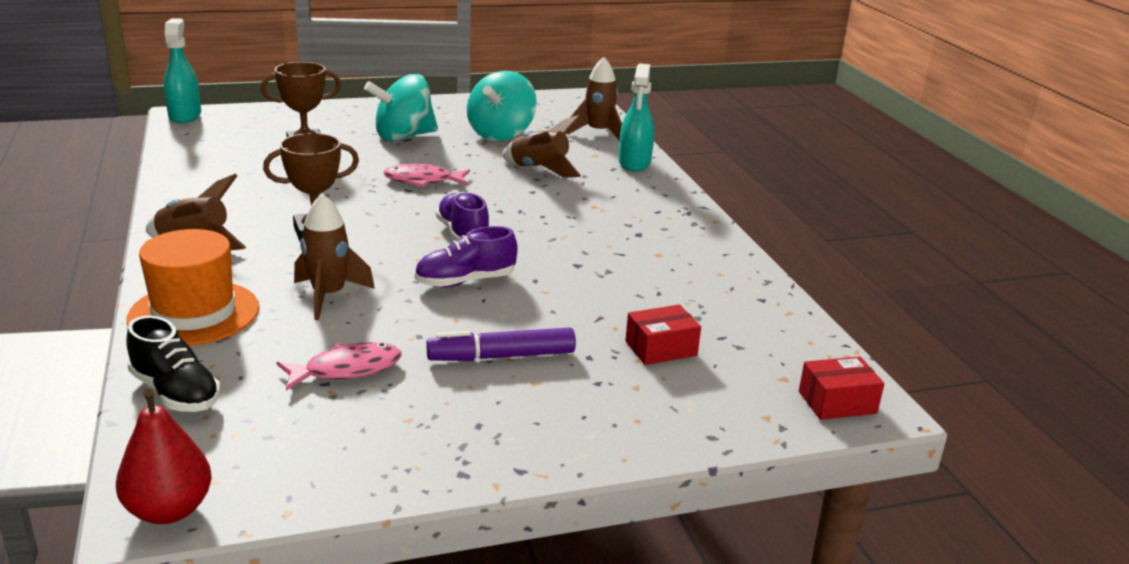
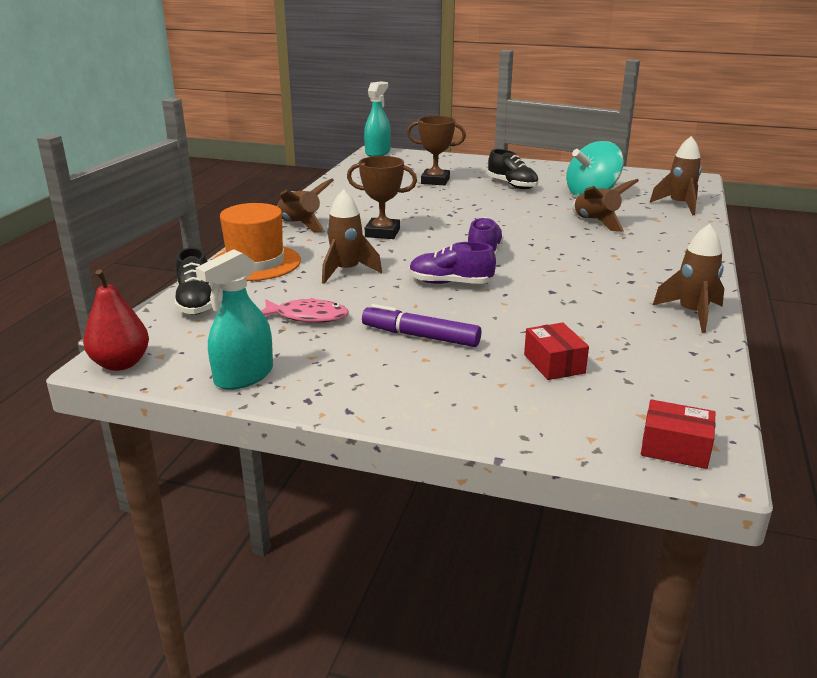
camera: 35 degrees right, 0 degrees up
turquoise spinning top [364,74,438,142] -> black shoe [488,149,539,189]
pink fish [384,164,470,187] -> none
turquoise spray bottle [619,63,654,171] -> turquoise spray bottle moved to [196,249,273,390]
red box [625,304,701,365] -> red box turned 60 degrees clockwise [524,323,589,380]
none -> brown rocket [653,224,724,333]

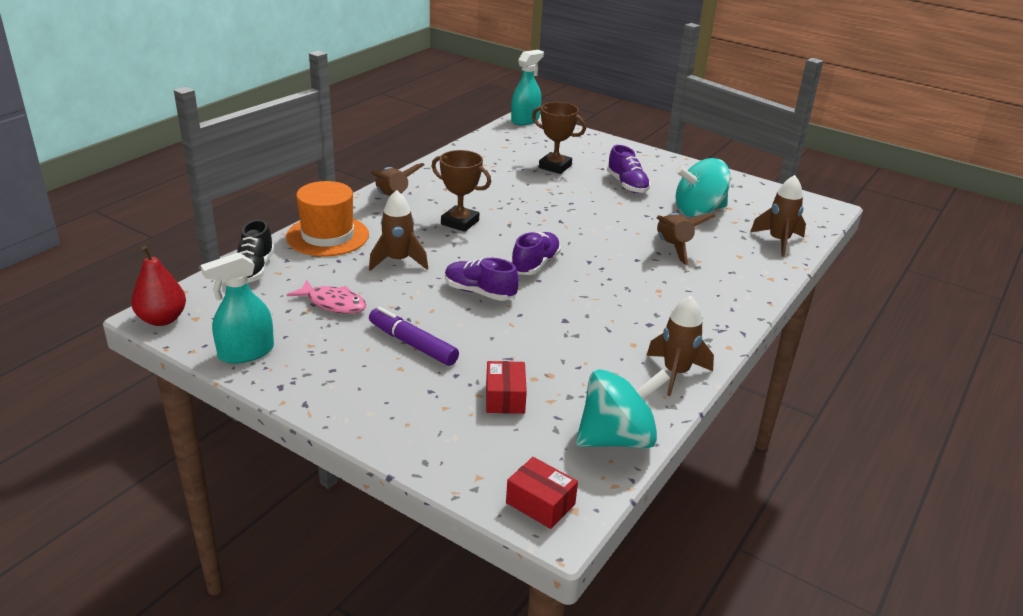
camera: 15 degrees right, 5 degrees up
black shoe [488,149,539,189] -> purple shoe [607,145,651,193]
none -> turquoise spinning top [576,369,670,449]

